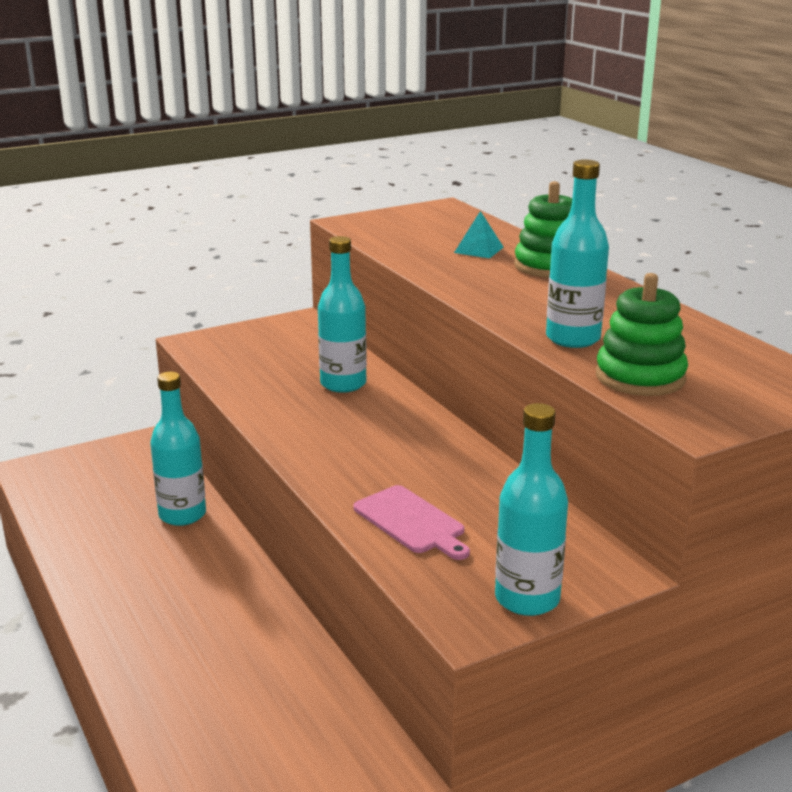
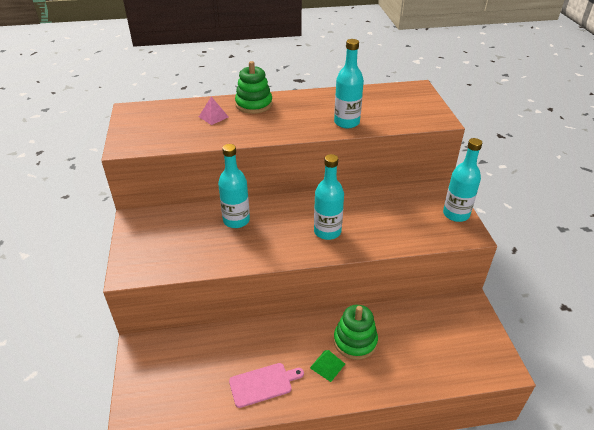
camera: 70 degrees left, 15 degrees up
turquoise bottle [150,372,206,526] -> turquoise bottle moved to [314,154,344,240]
pink cutting board [353,485,470,560] -> pink cutting board moved to [229,363,304,408]
turquoise pyramid [454,211,504,258] -> pink pyramid [199,97,229,125]
green stacking toy [596,273,688,396] -> green stacking toy moved to [334,305,378,360]
none -> green pyramid [310,350,345,382]

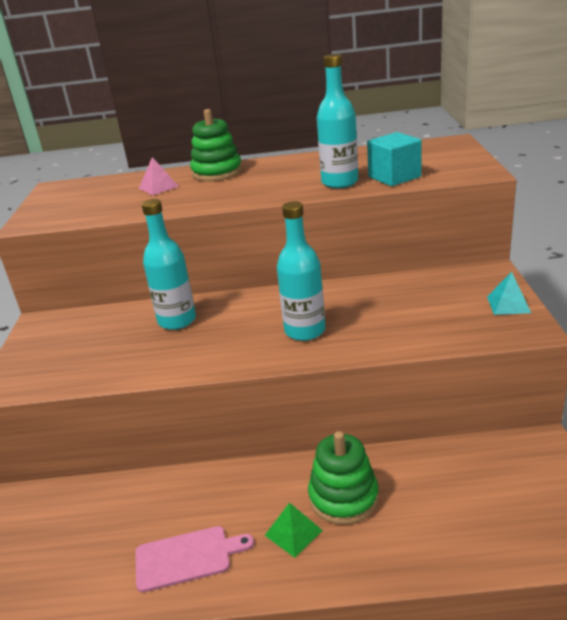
camera: 10 degrees right, 10 degrees down
turquoise bottle [443,138,482,222] -> turquoise pyramid [487,272,531,315]
none -> turquoise cube [367,132,422,186]

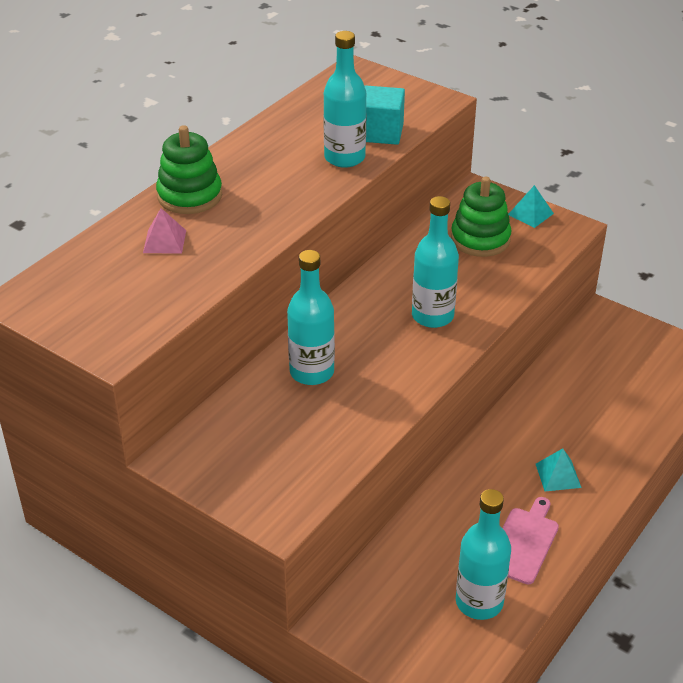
camera: 55 degrees left, 10 degrees up
green pyramid [265,502,323,558] -> turquoise pyramid [536,448,582,491]
green stacking toy [308,431,379,525] -> green stacking toy moved to [451,177,512,257]
none -> turquoise bottle [456,489,511,620]

